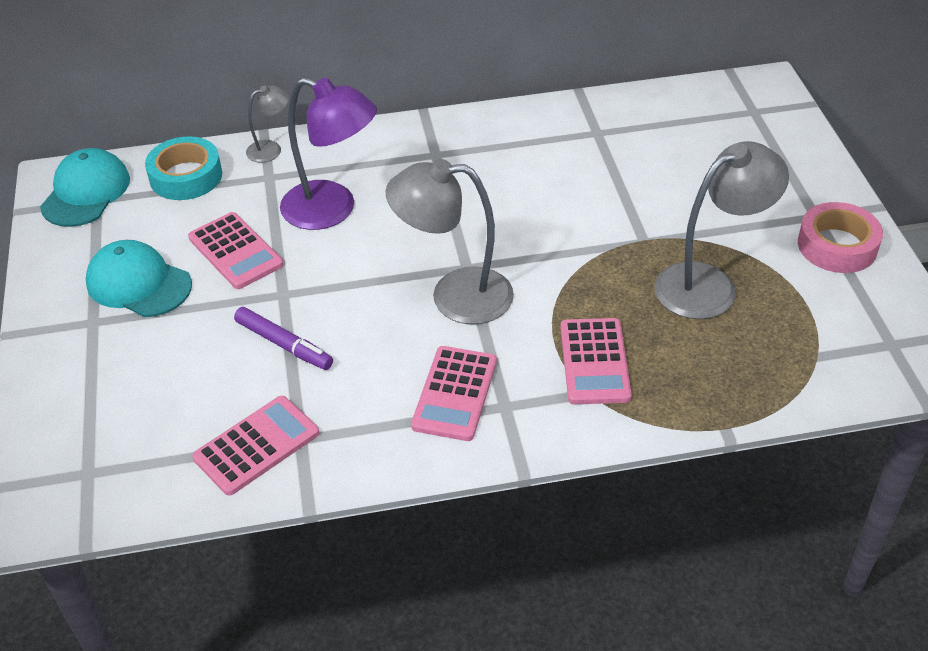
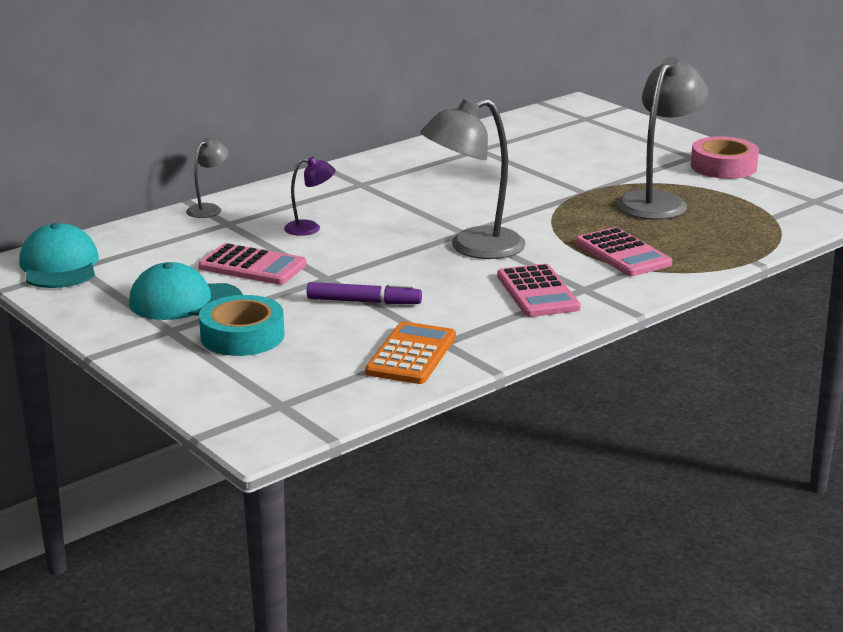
camera: 30 degrees left, 20 degrees down
turquoise tape [145,136,222,200] -> turquoise tape moved to [199,295,284,356]
pink calculator [192,396,319,496] -> orange calculator [365,321,456,384]
purple lamp [280,77,377,230] -> purple lamp [284,157,336,236], size x0.50

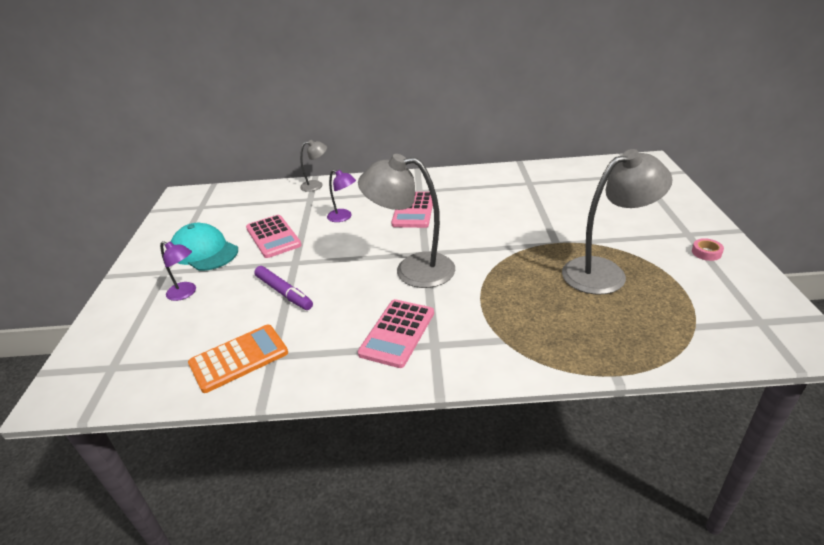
camera: 40 degrees right, 10 degrees up
turquoise cap [19,223,99,288] -> none
turquoise tape [199,295,284,356] -> purple lamp [160,241,196,301]
pink calculator [576,227,672,276] -> pink calculator moved to [391,192,433,228]
pink tape [691,136,759,179] -> pink tape [692,238,724,261], size x0.46

